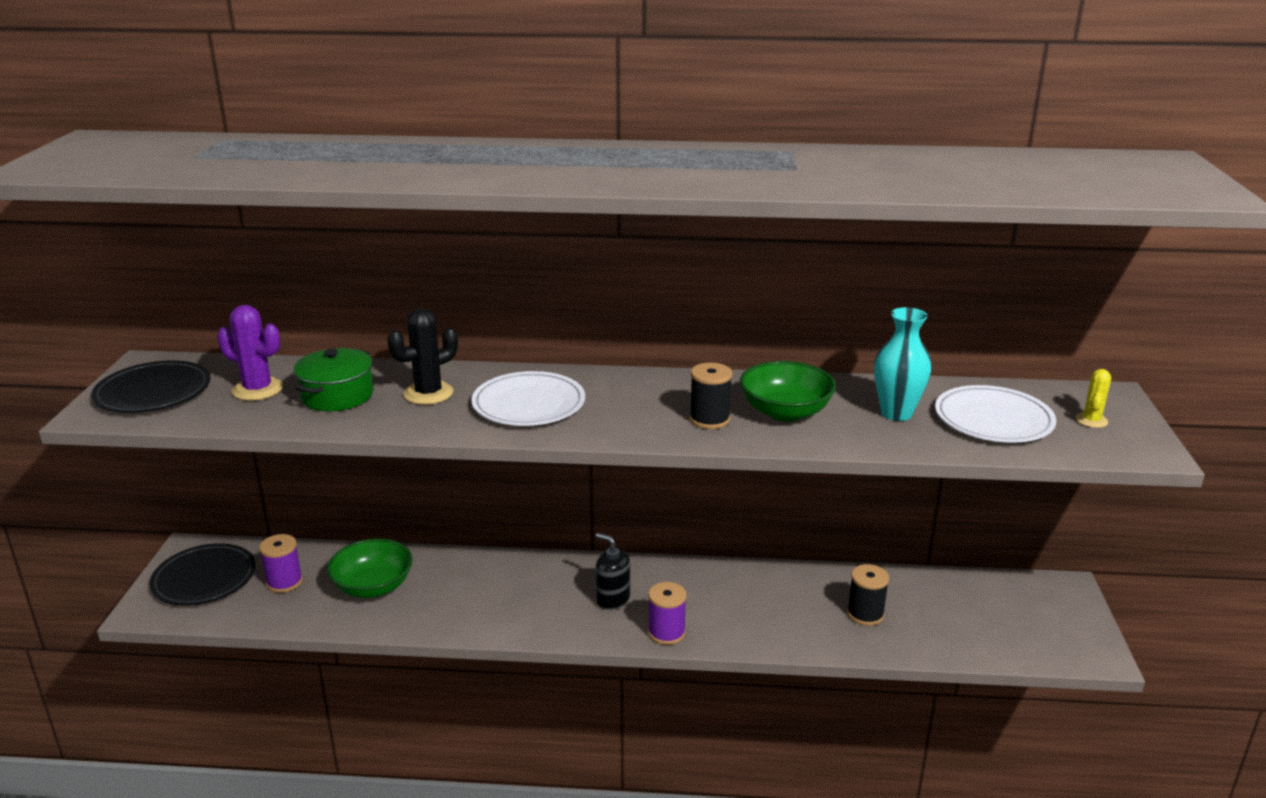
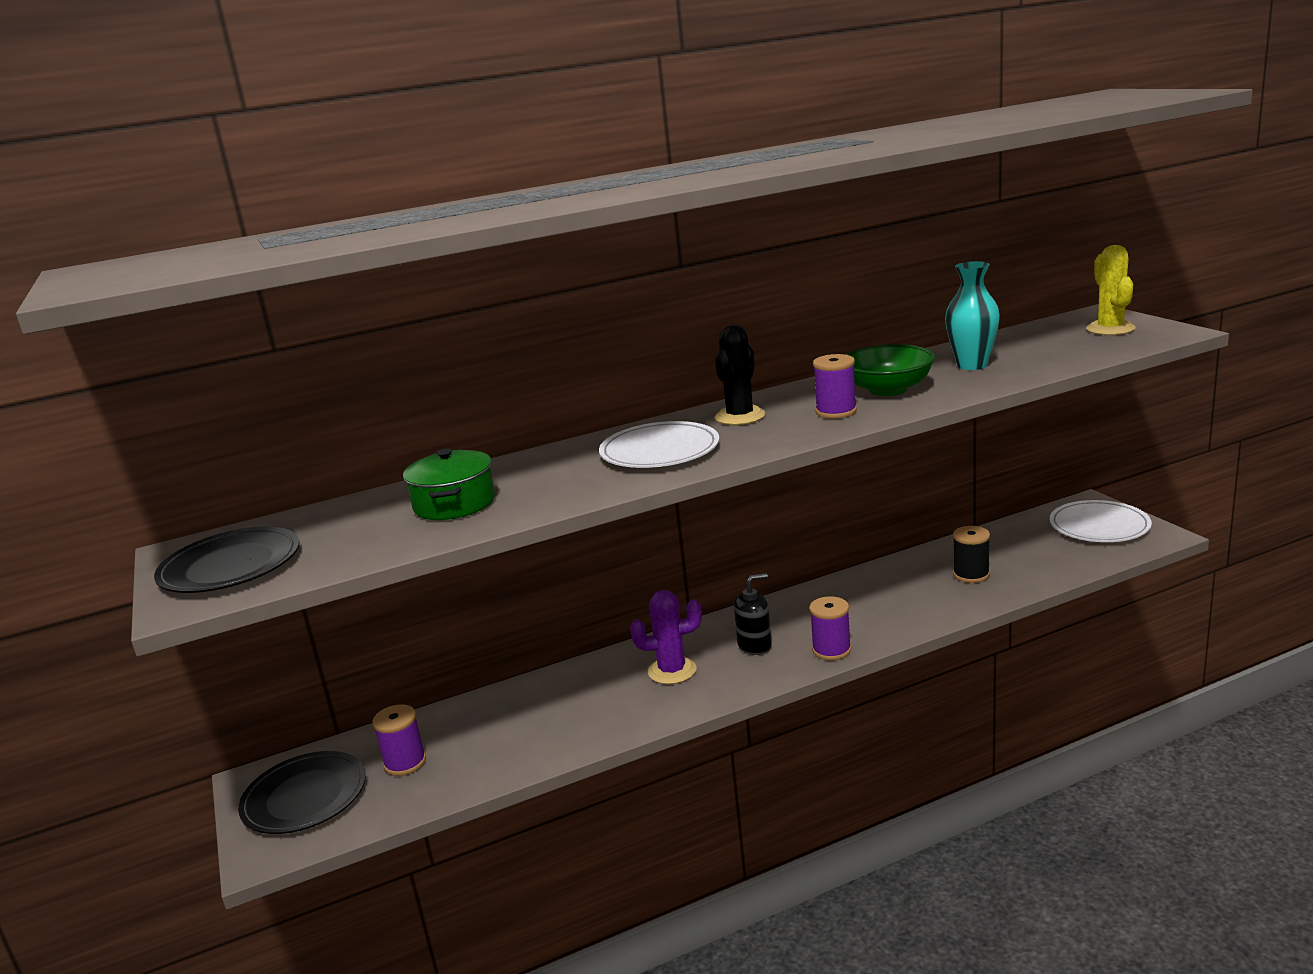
camera: 25 degrees left, 5 degrees down
purple cactus [217,305,283,401] -> purple cactus moved to [630,590,702,684]
green bowl [327,538,413,598] -> none
black cactus [387,308,458,405] -> black cactus moved to [715,325,766,425]
black soap dispenser [596,533,630,610] -> black soap dispenser turned 150 degrees clockwise [734,573,772,655]
black spool [689,363,732,429] -> purple spool [813,354,857,419]
white plate [935,385,1056,443] -> white plate moved to [1050,500,1152,542]
yellow cactus [1076,369,1111,428] -> yellow cactus [1086,245,1136,335], size x1.68

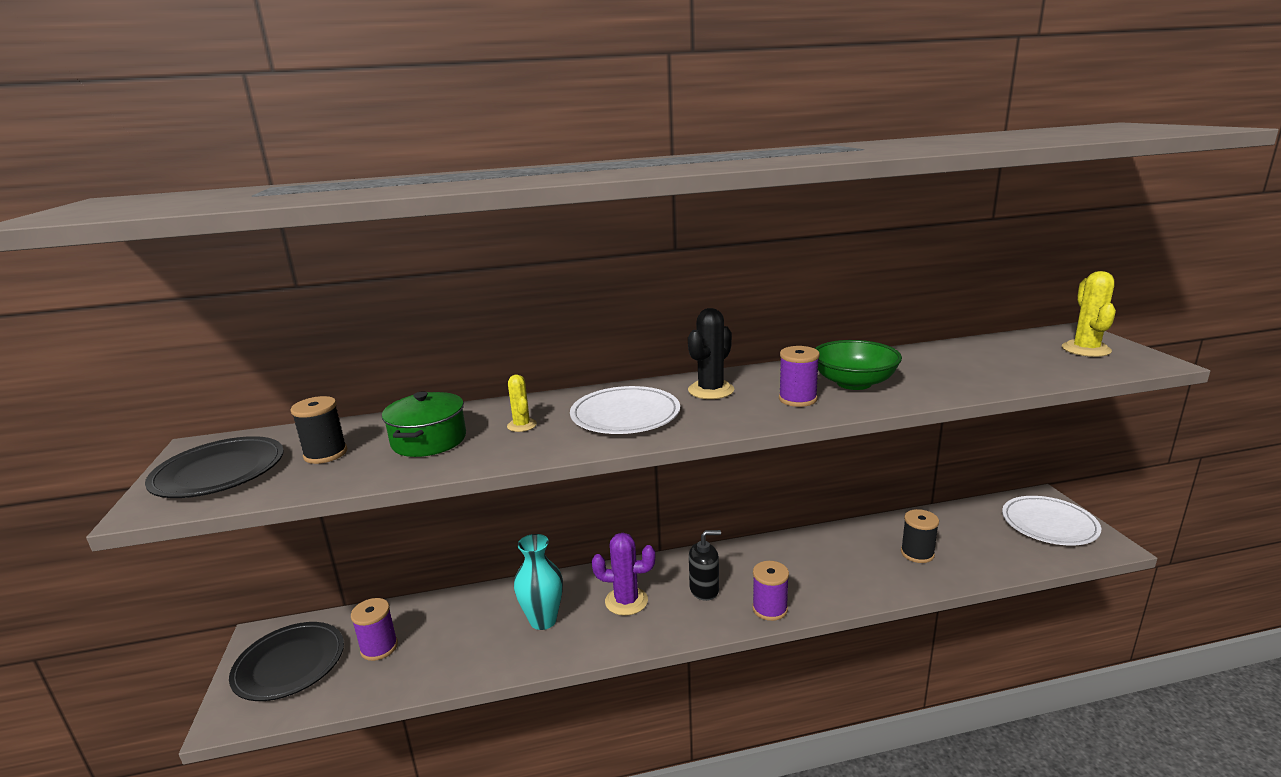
camera: 10 degrees right, 0 degrees up
turquoise vase [945,261,1000,370] -> turquoise vase moved to [514,534,563,630]
none -> black spool [291,396,347,464]
none -> yellow cactus [507,375,537,432]

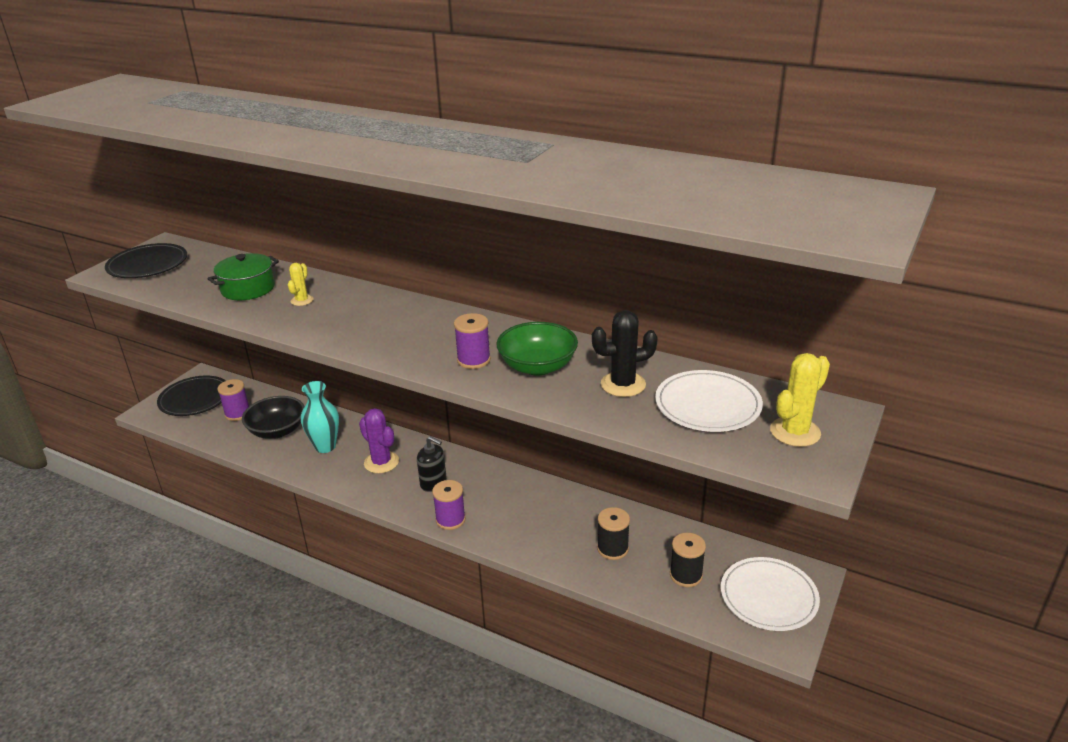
camera: 40 degrees right, 10 degrees up
black spool [291,396,347,464] -> black spool moved to [670,533,706,587]
white plate [570,386,680,434] -> white plate moved to [655,370,763,432]
black cactus [688,308,734,399] -> black cactus moved to [592,310,658,397]
none -> black bowl [242,396,305,439]

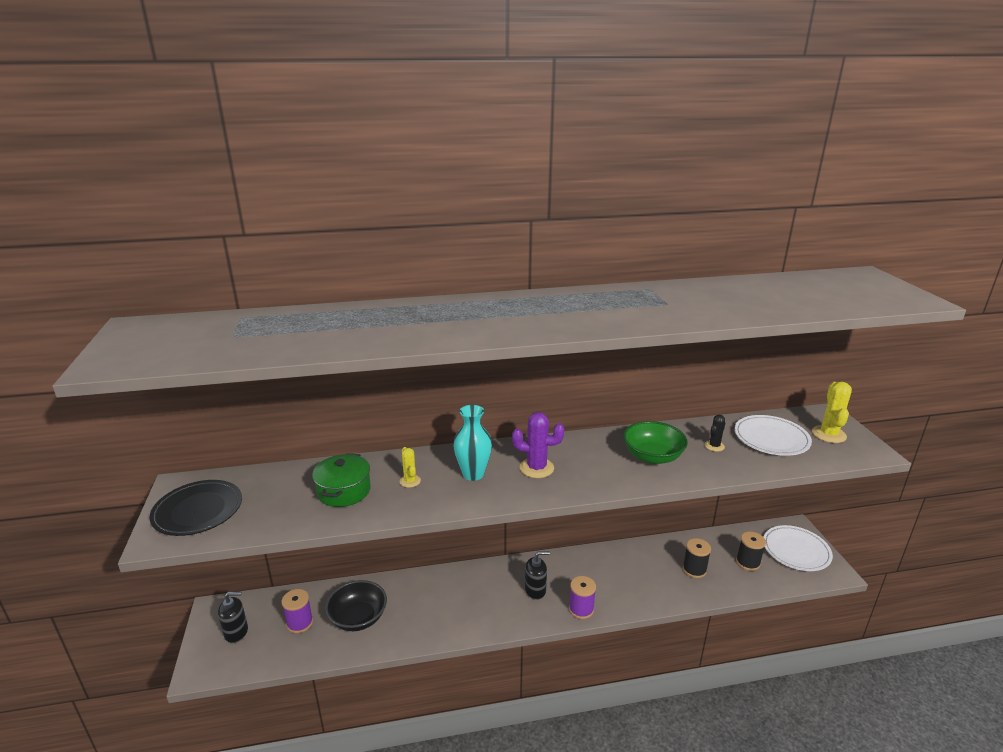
camera: 40 degrees left, 5 degrees down
black plate [157,375,226,416] -> black soap dispenser [218,591,248,643]
turquoise vase [301,381,339,453] -> turquoise vase moved to [453,405,492,481]
purple cactus [359,408,399,473] -> purple cactus moved to [512,412,564,478]
purple spool [454,313,491,369] -> none
black cactus [592,310,658,397] -> black cactus [705,415,725,452], size x0.59

